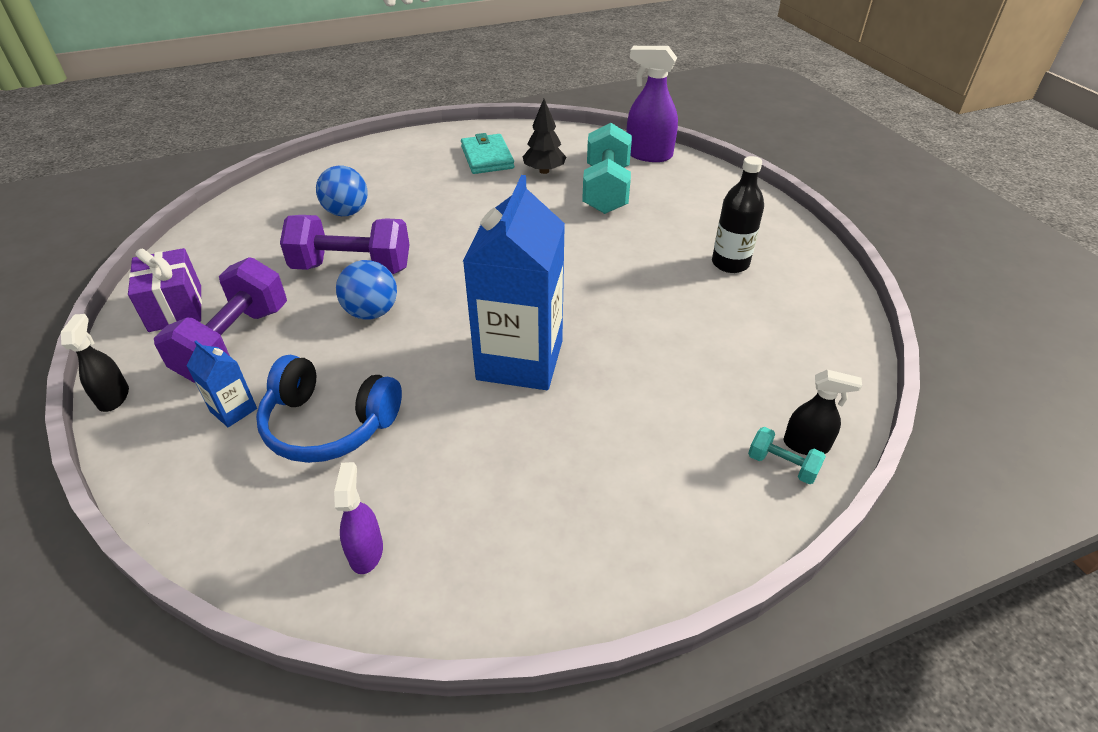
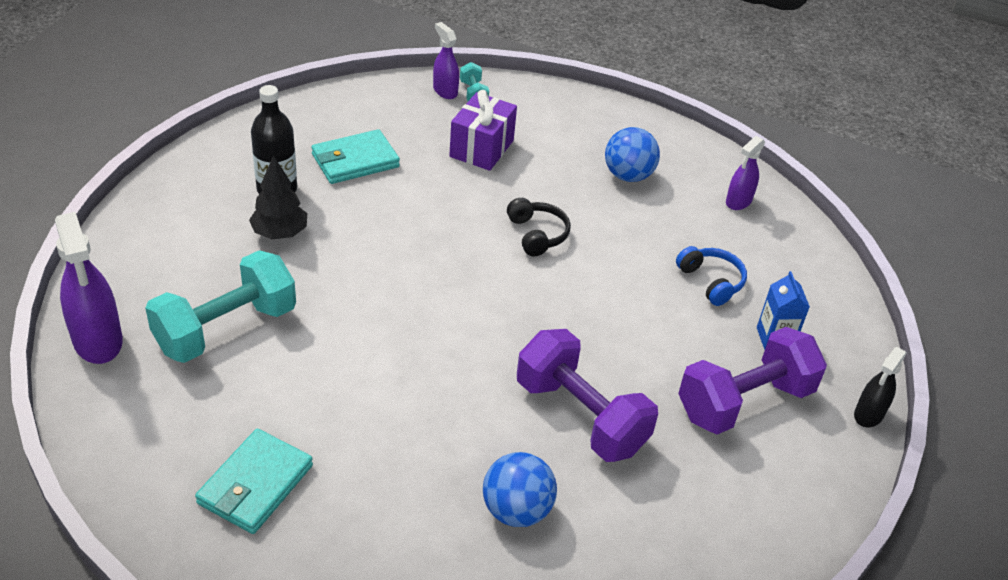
camera: 140 degrees left, 0 degrees up
purple gift [128,248,202,332] -> purple gift moved to [449,90,517,171]
blue headphones [256,355,402,463] -> blue headphones [676,246,747,306], size x0.60
blue ball [336,260,397,320] -> blue ball moved to [605,127,660,182]
blue carton [463,175,565,390] -> black headphones [507,198,571,257]
black tree [523,99,566,174] -> black tree moved to [249,155,307,239]
black spray bottle [783,370,862,455] -> purple spray bottle [433,22,459,99]
none -> turquoise wallet [312,129,400,184]

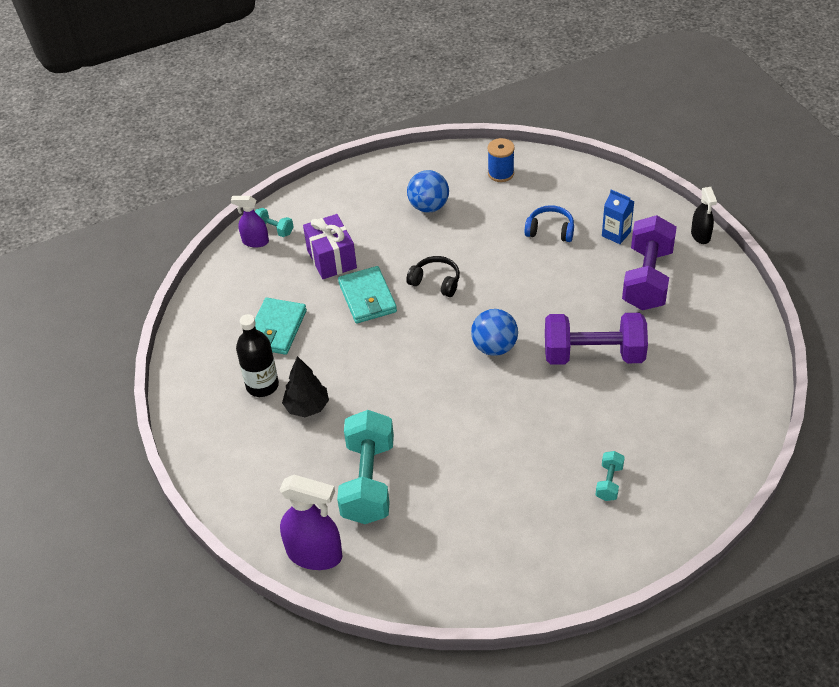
camera: 40 degrees left, 5 degrees up
turquoise wallet [195,429,313,534] -> turquoise wallet moved to [338,266,397,324]
blue ball [483,452,557,527] -> blue ball moved to [471,309,518,356]
purple spray bottle [726,136,765,210] -> blue spool [488,138,515,182]
none -> turquoise dumbbell [595,451,625,501]

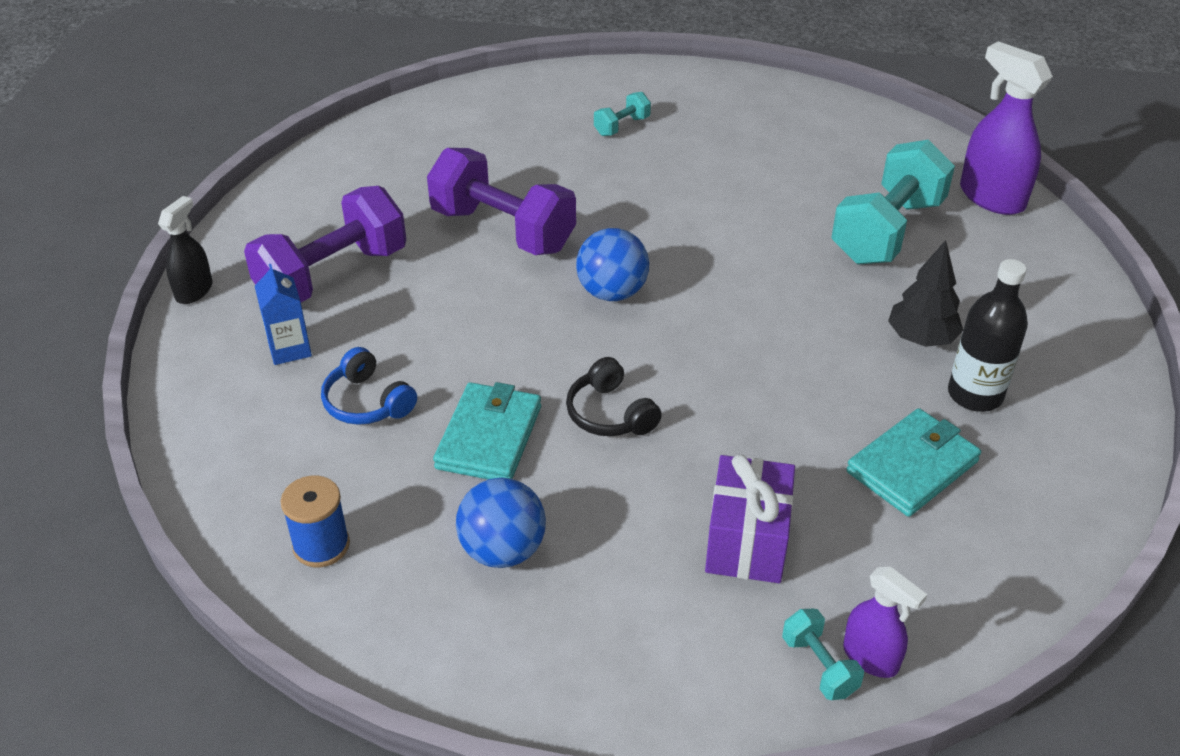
camera: 150 degrees left, 5 degrees down
turquoise wallet [338,266,397,324] -> turquoise wallet moved to [433,382,541,480]

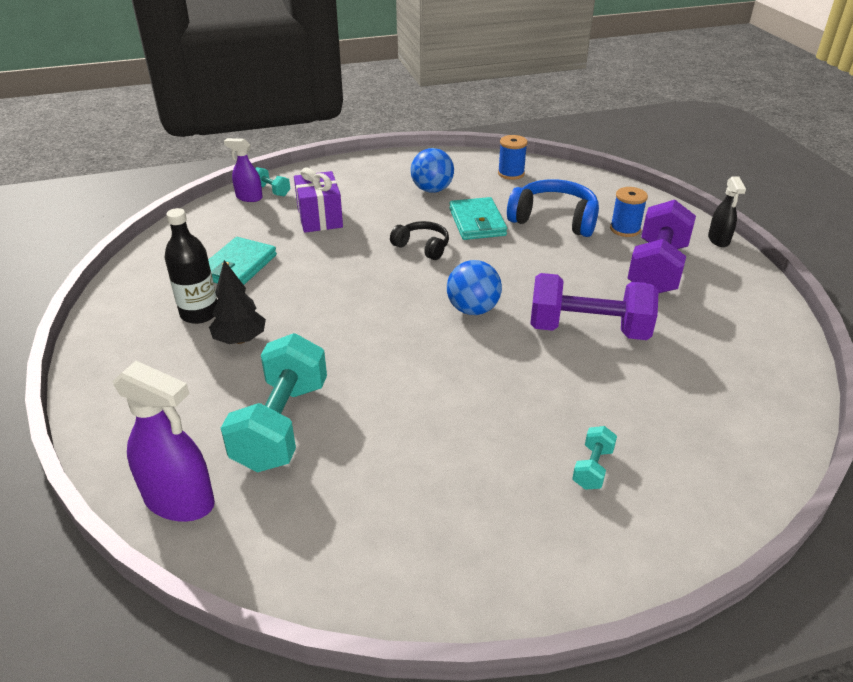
camera: 155 degrees right, 5 degrees down
blue carton [255,264,312,365] -> blue spool [610,187,648,237]
blue headphones [321,347,417,425] -> blue headphones [507,179,599,237], size x1.67

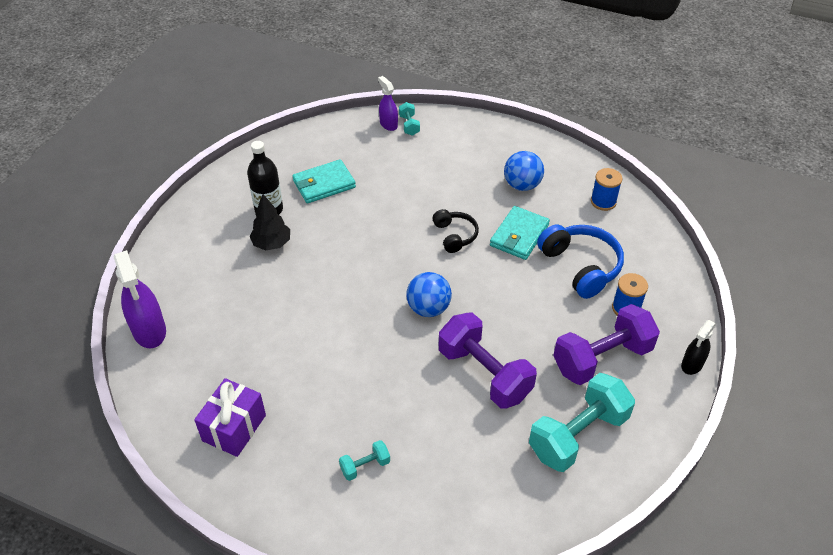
camera: 40 degrees right, 10 degrees up
turquoise dumbbell [221,333,327,472] -> turquoise dumbbell moved to [529,373,635,472]
purple gift [294,167,343,233] -> purple gift moved to [194,378,266,457]

